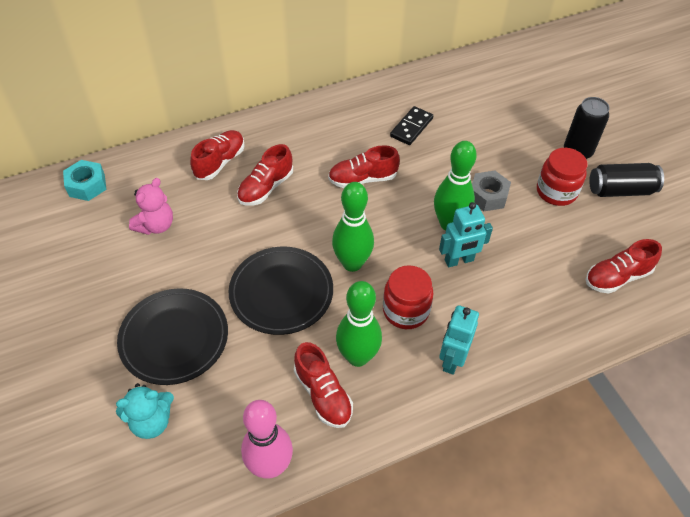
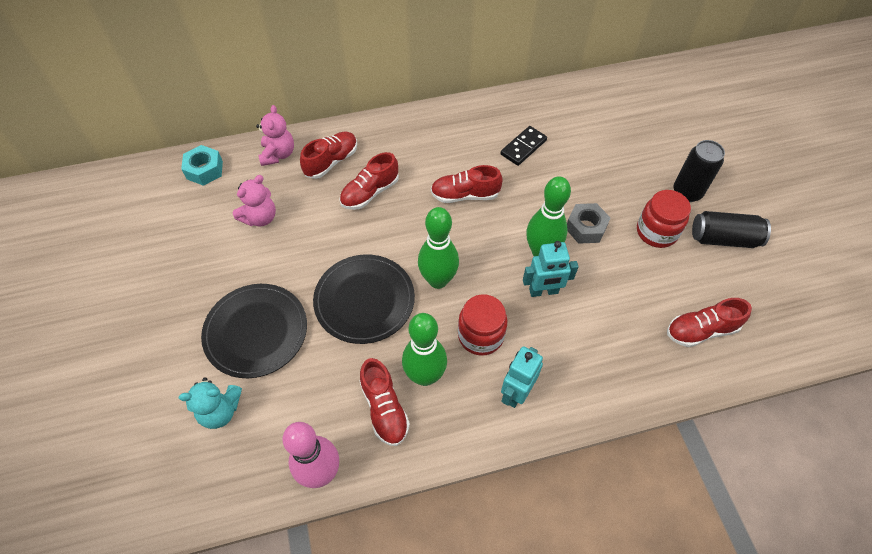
camera: 10 degrees right, 5 degrees up
none -> pink teddy bear [256,105,294,166]

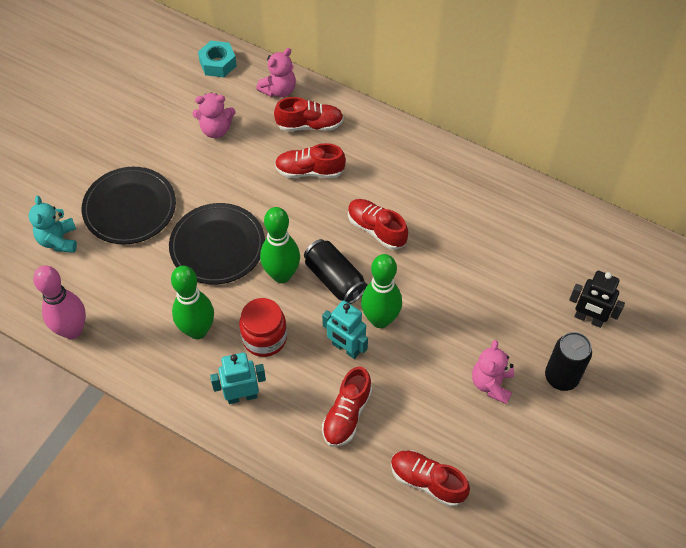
camera: 45 degrees right, 0 degrees up
turquoise teddy bear [179,377,242,429] -> turquoise teddy bear turned 45 degrees clockwise [29,196,77,253]
red shoe [360,358,410,446] -> red shoe moved to [322,366,372,447]
black domino [500,126,547,166] -> none
grey nut [567,203,611,244] -> none
red jar [637,190,691,248] -> pink teddy bear [472,340,514,404]
black can [692,211,771,248] -> black can moved to [304,239,367,304]
none -> black robot [569,271,625,328]

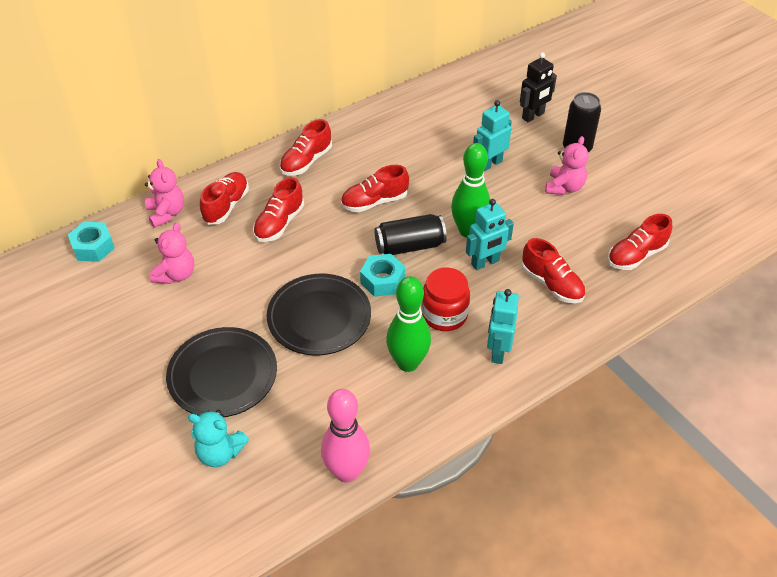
camera: 65 degrees left, 10 degrees down
green bowling pin [260,207,300,283] -> turquoise nut [360,254,405,297]
pink teddy bear [472,340,514,404] -> pink teddy bear turned 105 degrees counterclockwise [545,136,589,195]
none -> red shoe [280,119,332,176]
none -> turquoise robot [473,100,512,171]

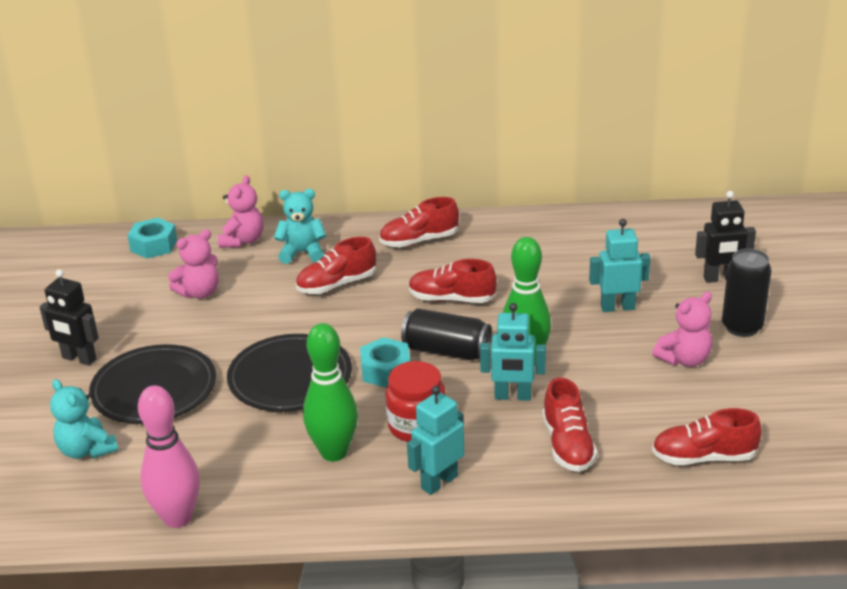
camera: 35 degrees right, 15 degrees down
red shoe [200,172,249,225] -> turquoise teddy bear [274,189,326,264]
none -> black robot [40,269,99,366]

